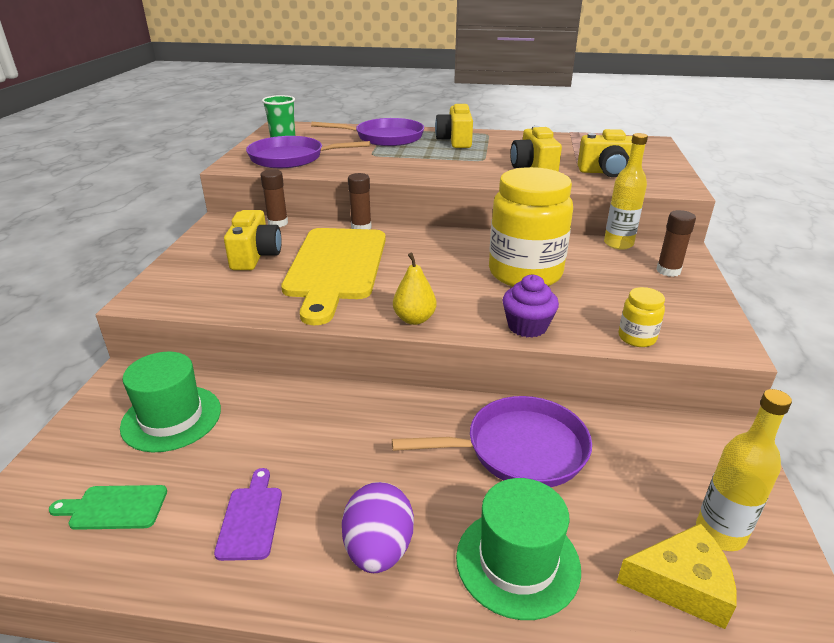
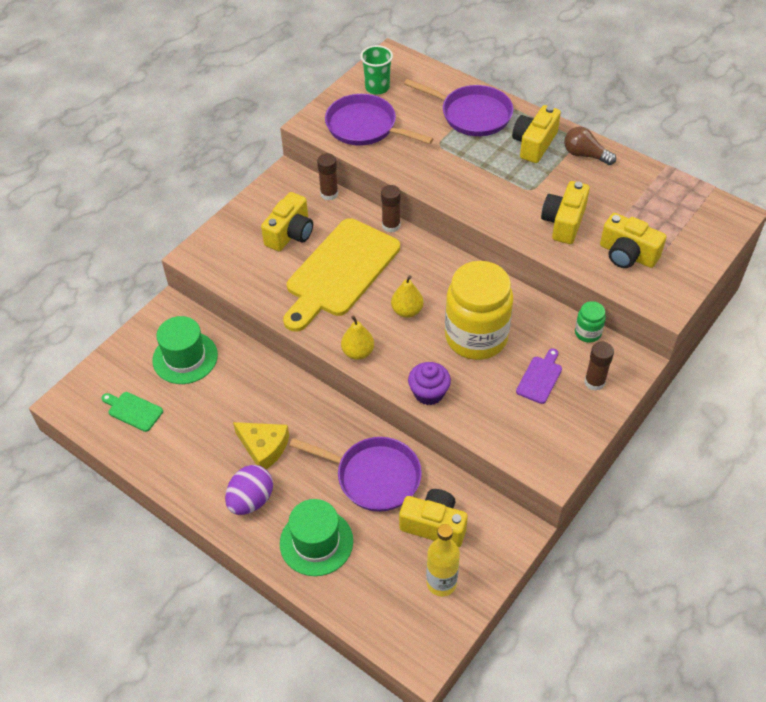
camera: 30 degrees right, 20 degrees up
purple cutting board [214,468,282,561] -> purple cutting board moved to [516,348,562,404]
yellow bottle [604,133,648,250] -> green jar [575,301,606,343]
yellow cheese [617,523,737,629] -> yellow cheese moved to [233,422,289,469]
yellow jar [618,287,665,347] -> none
none -> yellow pear [391,275,423,318]
none -> yellow camera [399,489,468,547]
none -> brown light bulb [564,127,616,165]

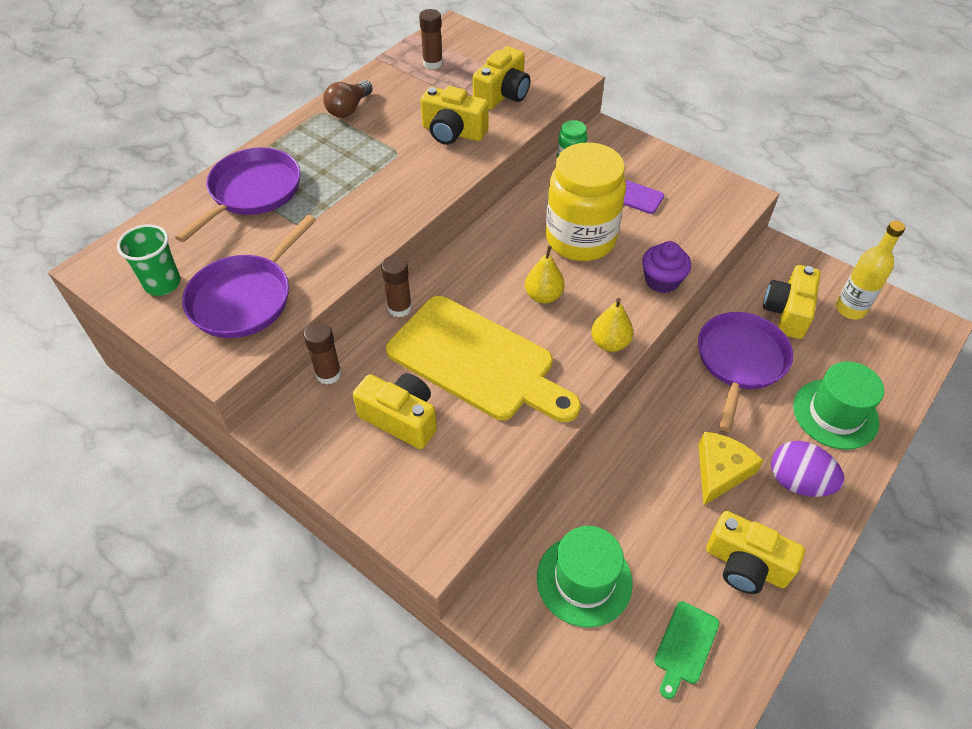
camera: 90 degrees left, 0 degrees up
yellow camera [512,105,561,163] -> yellow camera moved to [706,511,805,594]
brown glue stick [584,342,614,391] -> brown glue stick moved to [419,9,443,69]

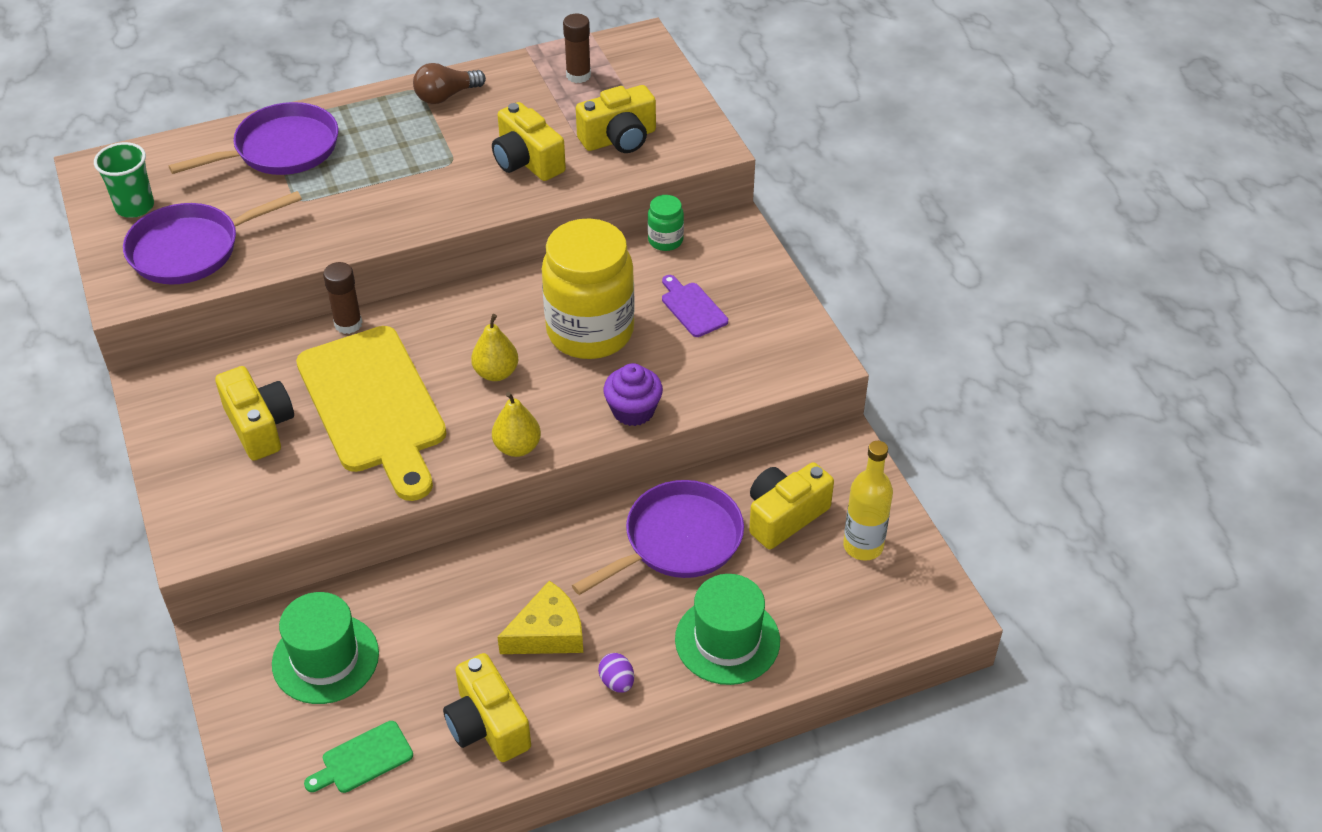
camera: 30 degrees right, 5 degrees down
brown glue stick [304,322,341,385] -> none
purple egg [771,441,845,497] -> purple egg [598,653,634,693], size x0.54

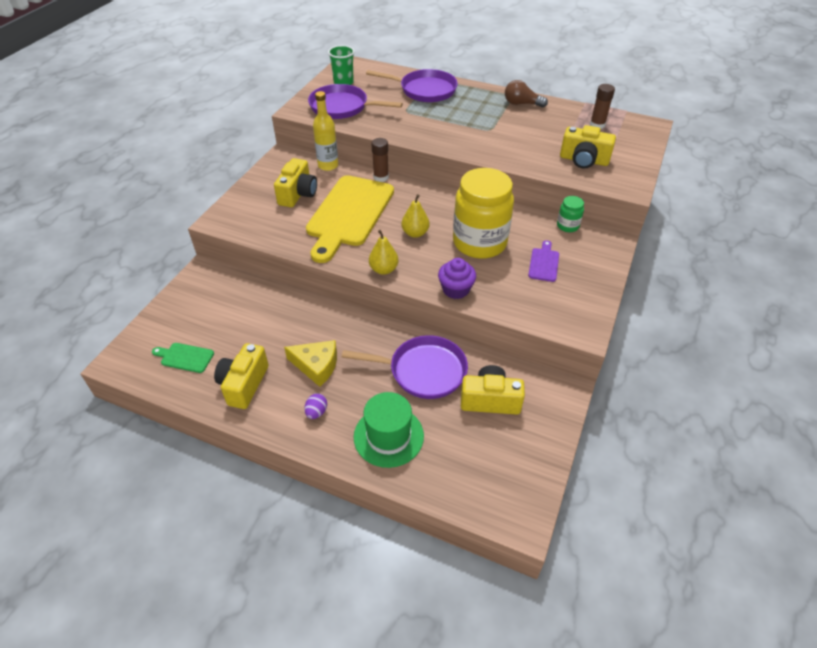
camera: 45 degrees right, 0 degrees up
green hat [272,592,379,704] -> none
yellow camera [492,102,566,181] -> none
yellow bottle [843,441,893,561] -> yellow bottle moved to [313,91,338,171]

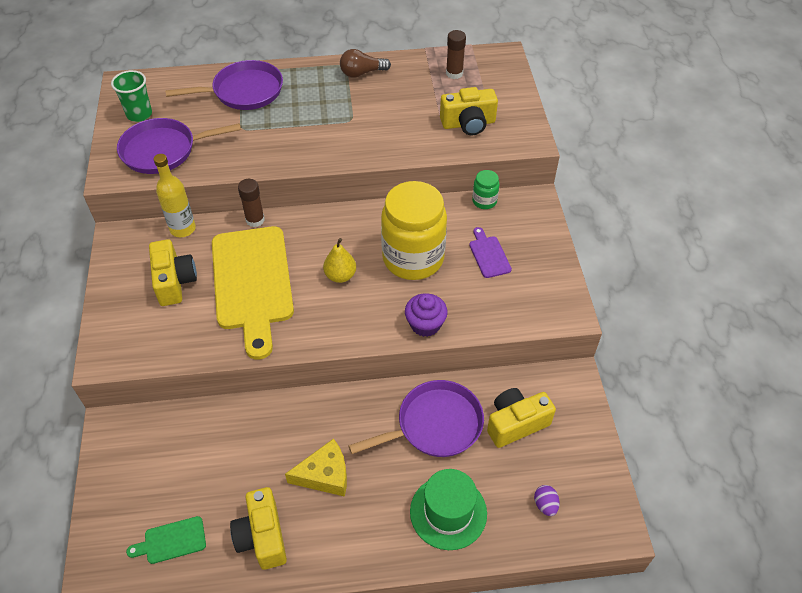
camera: 30 degrees left, 5 degrees up
purple egg [304,393,327,419] -> purple egg moved to [534,485,560,516]
yellow pear [369,230,399,275] -> none

